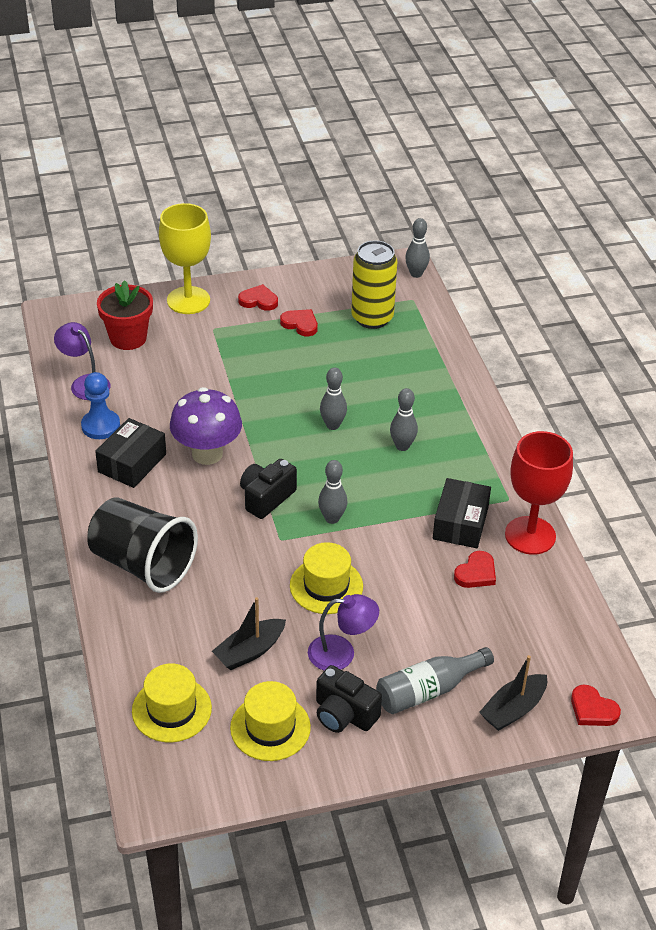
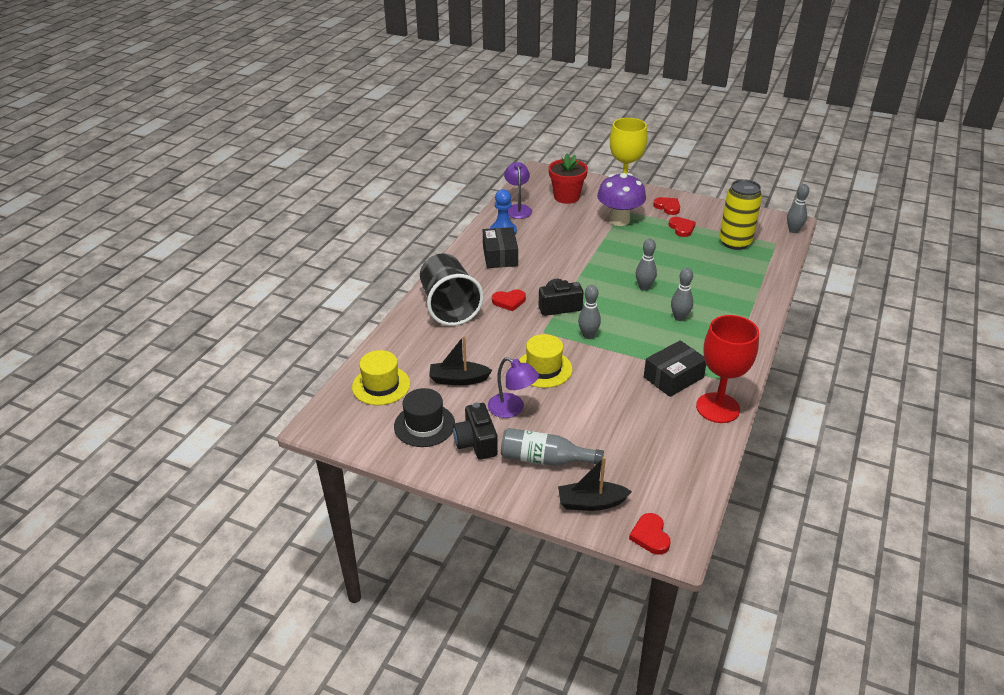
camera: 40 degrees right, 5 degrees down
black box [95,418,166,488] -> black box turned 75 degrees counterclockwise [483,227,518,268]
purple mushroom [170,387,242,465] -> purple mushroom moved to [597,173,646,226]
yellow hat [230,681,311,761] -> black hat [394,388,455,447]
red heart [454,551,496,588] -> red heart moved to [492,289,526,311]

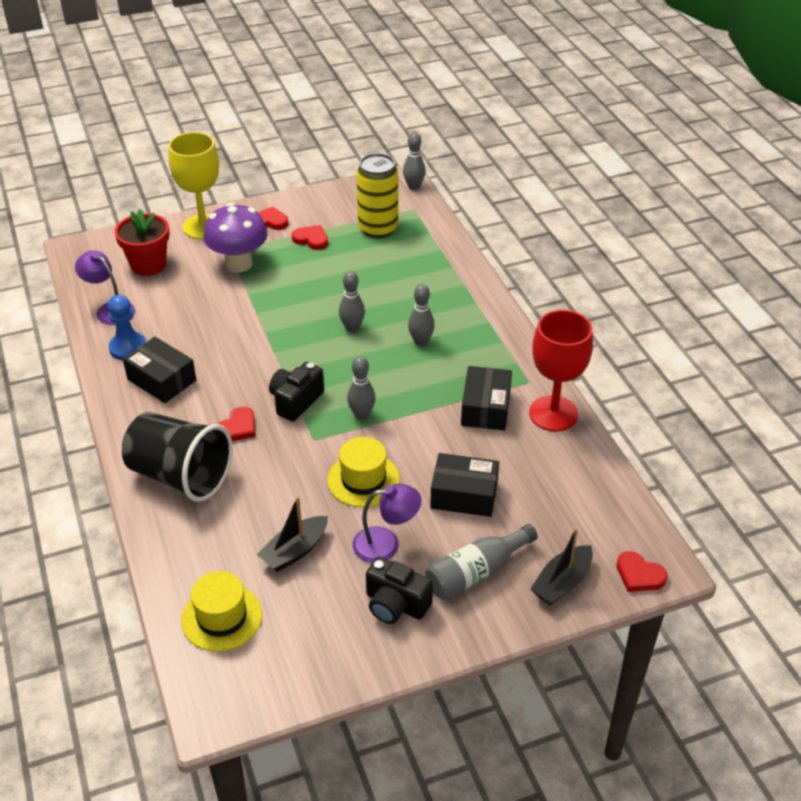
camera: 45 degrees left, 5 degrees up
black hat [394,388,455,447] -> none
none -> black box [430,453,499,517]

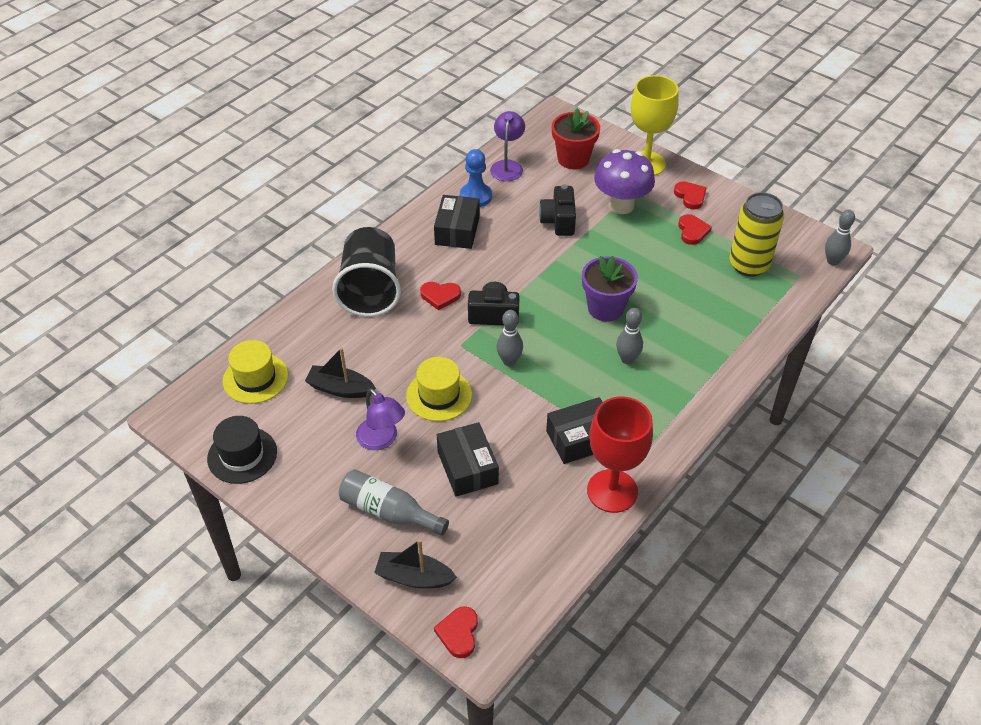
camera: 60 degrees right, 5 degrees up
grey bowling pin [339,271,365,333] -> purple flower pot [582,256,638,322]
black camera [366,557,433,624] -> black camera moved to [539,184,576,236]
none -> black hat [207,416,277,484]

